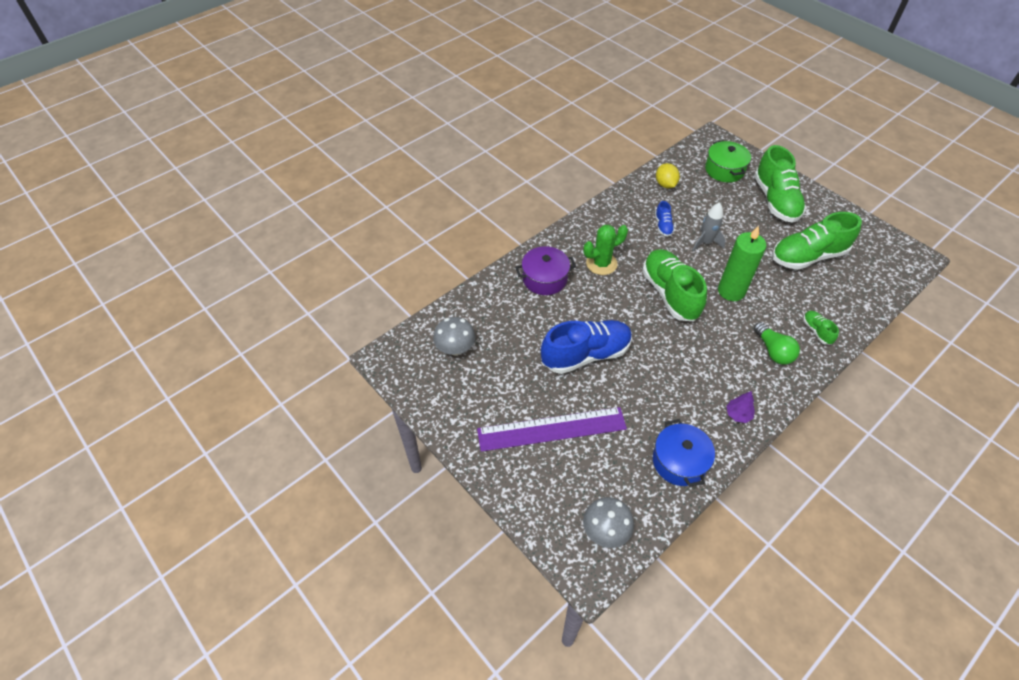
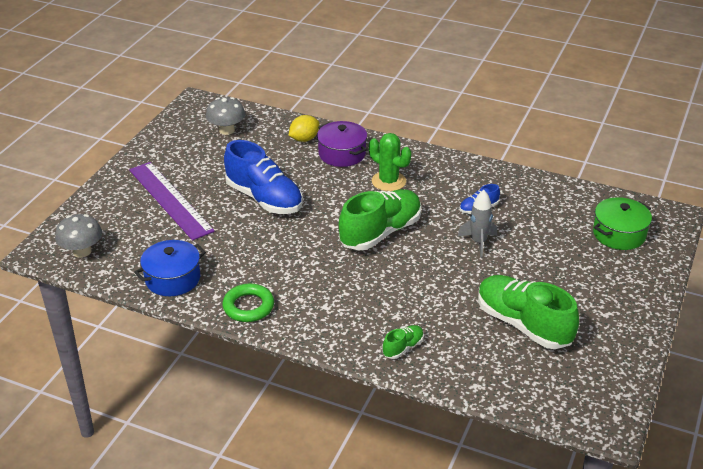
camera: 65 degrees right, 15 degrees down
yellow lemon [656,163,680,188] -> yellow lemon moved to [289,115,319,142]
green candle [718,226,766,301] -> none
purple tree [726,391,755,423] -> green ring [222,283,274,322]
green shoe [754,145,806,223] -> none
green light bulb [754,322,800,365] -> none

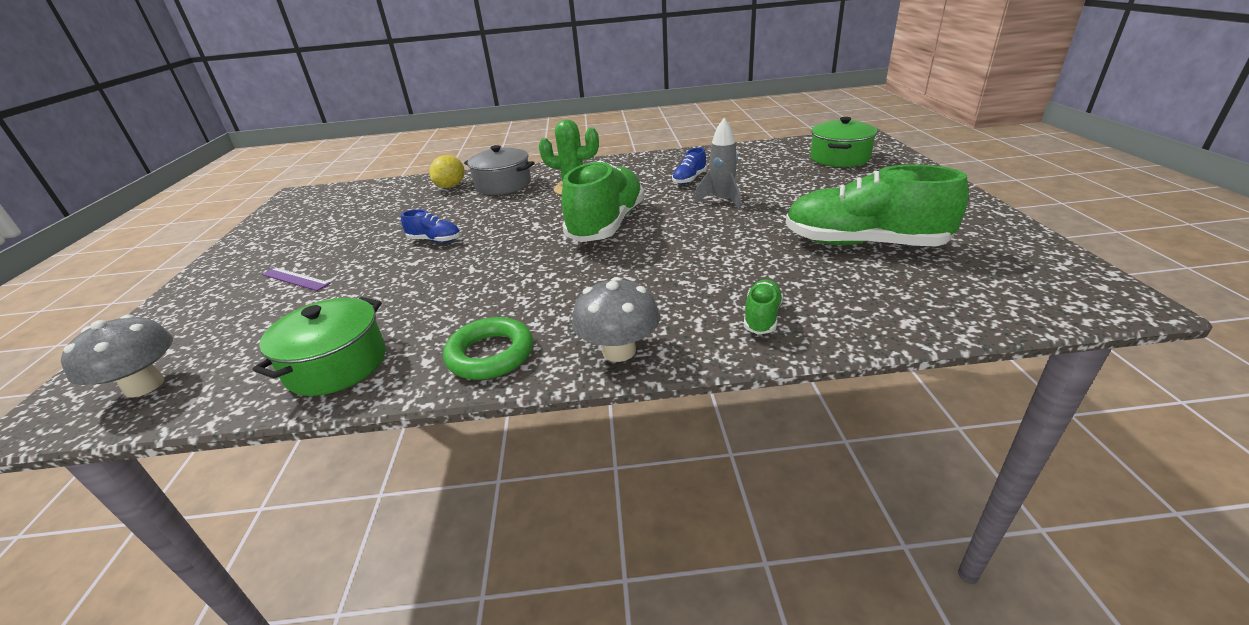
camera: 25 degrees left, 5 degrees down
purple ruler [129,162,215,241] -> purple ruler [262,267,330,291], size x0.42
blue pot [135,240,206,296] -> green pot [253,297,386,396]
grey mushroom [206,97,245,135] -> grey mushroom moved to [572,277,660,362]
blue shoe [224,140,303,214] -> blue shoe [401,209,460,243], size x0.45
purple pot [317,121,367,167] -> grey pot [464,145,535,195]

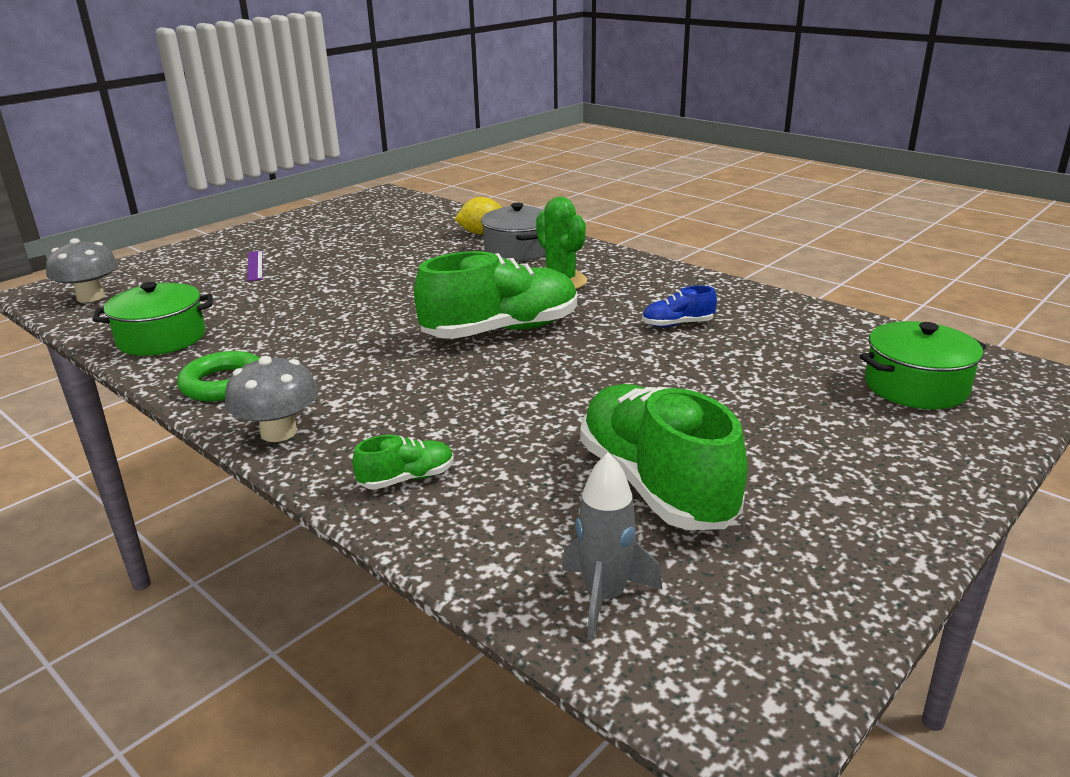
camera: 45 degrees right, 5 degrees down
blue shoe [401,209,460,243] -> none
grey rocket [694,118,741,210] -> grey rocket moved to [562,452,663,640]

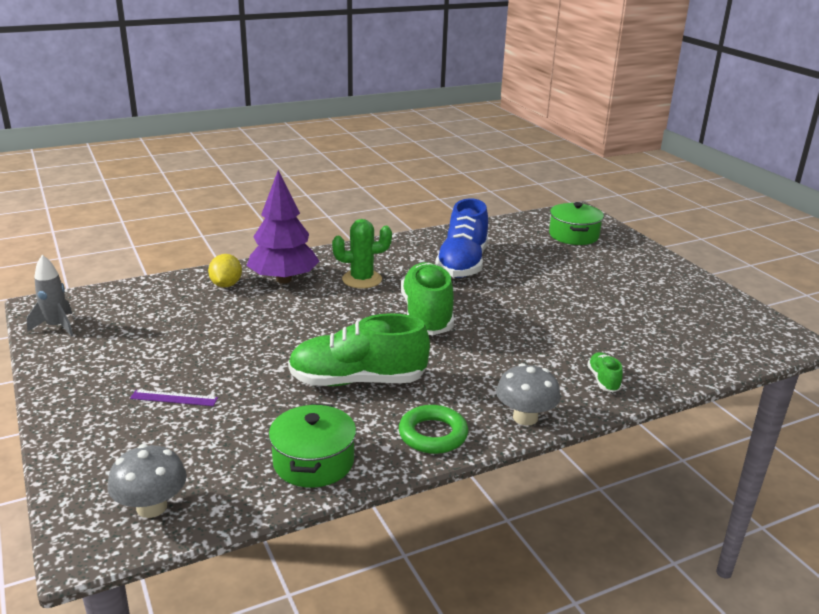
camera: 70 degrees left, 0 degrees up
grey pot [481,203,546,261] -> purple tree [246,170,320,283]
grey rocket [562,452,663,640] -> grey rocket moved to [27,255,73,337]
green shoe [580,384,748,530] -> green shoe moved to [288,313,430,386]
blue shoe [642,286,717,327] -> blue shoe [435,198,488,278], size x2.24

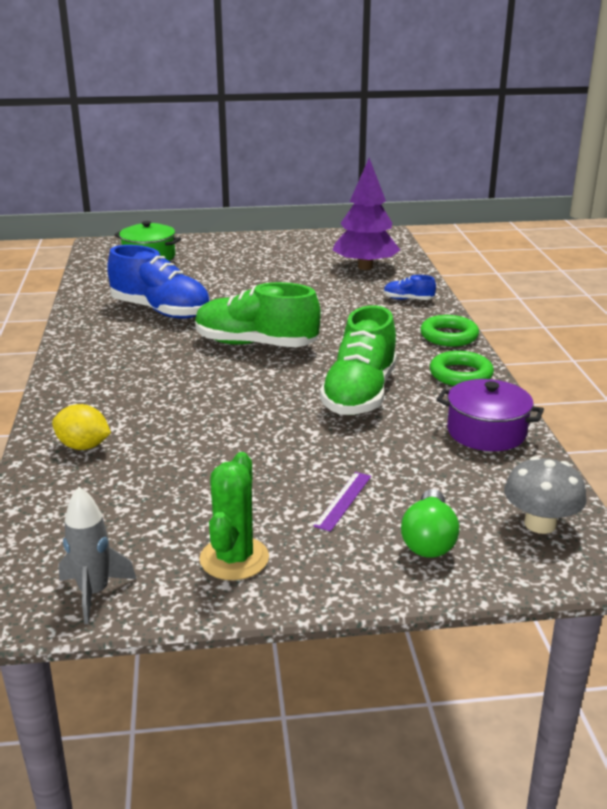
camera: 70 degrees left, 0 degrees up
purple tree [246,170,320,283] -> purple tree moved to [332,158,400,270]
green pot [269,403,356,488] -> purple pot [436,379,544,451]
green cactus [332,219,392,288] -> green cactus moved to [200,452,269,580]
grey mushroom [496,363,561,426] -> green ring [420,315,479,347]
green shoe [587,352,623,392] -> blue shoe [384,275,436,300]
none -> green light bulb [401,489,459,558]

